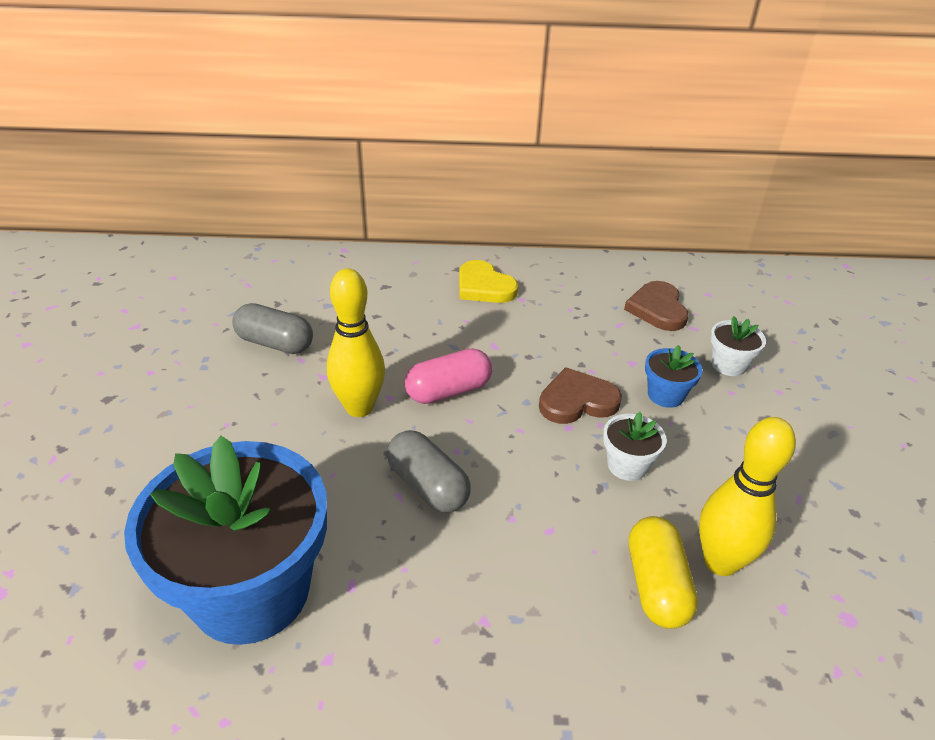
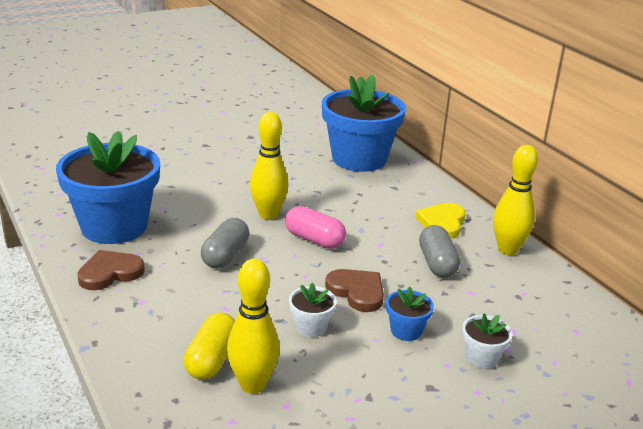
camera: 60 degrees right, 10 degrees down
grey capsule [232,303,313,354] -> grey capsule moved to [419,225,460,278]
brown heart [624,281,689,331] -> brown heart moved to [77,250,145,290]
yellow capsule [629,516,698,629] -> yellow capsule turned 45 degrees counterclockwise [183,313,235,380]
none -> blue flower pot [322,74,406,172]
none -> yellow bowling pin [493,145,538,255]

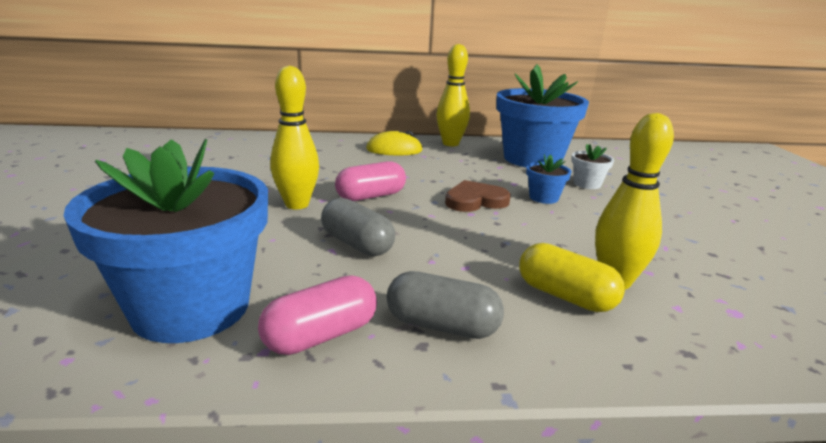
camera: 65 degrees left, 5 degrees down
brown heart [77,250,145,290] -> pink capsule [258,276,377,355]
white flower pot [289,283,337,337] -> none
blue flower pot [322,74,406,172] -> blue flower pot moved to [496,64,589,167]
yellow heart [416,203,466,239] -> yellow mouse [366,131,423,155]
grey capsule [419,225,460,278] -> grey capsule moved to [387,271,504,339]

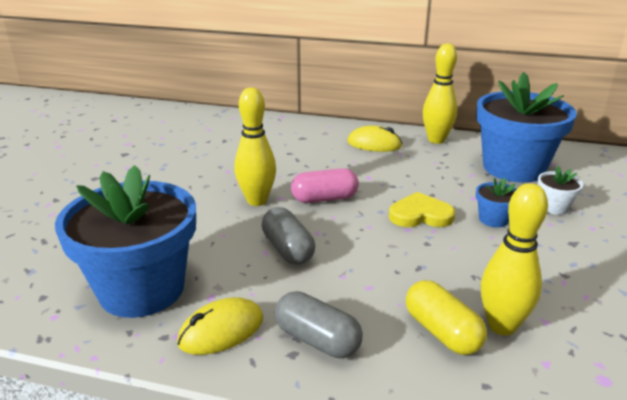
camera: 20 degrees right, 5 degrees up
pink capsule [258,276,377,355] -> yellow mouse [177,297,263,355]
brown heart [445,180,511,212] -> yellow heart [389,192,455,227]

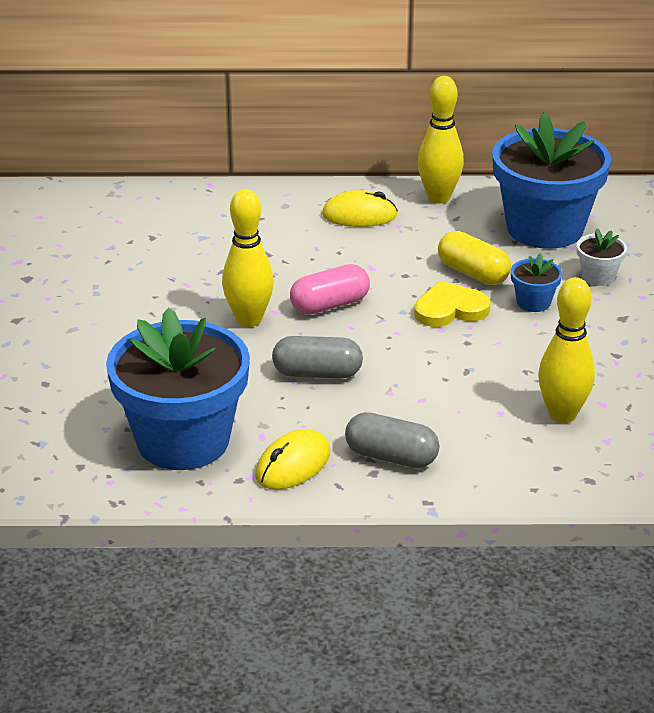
camera: 15 degrees left, 5 degrees up
grey capsule [262,207,315,265] -> grey capsule turned 45 degrees counterclockwise [272,336,363,378]
yellow capsule [406,280,487,355] -> yellow capsule moved to [438,231,511,285]

